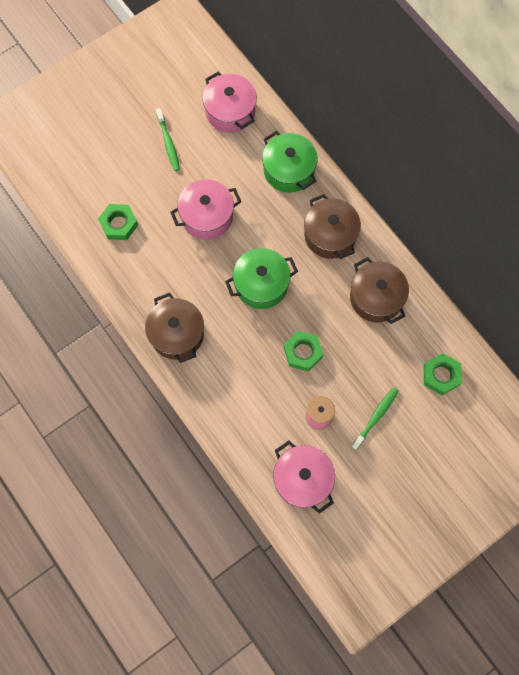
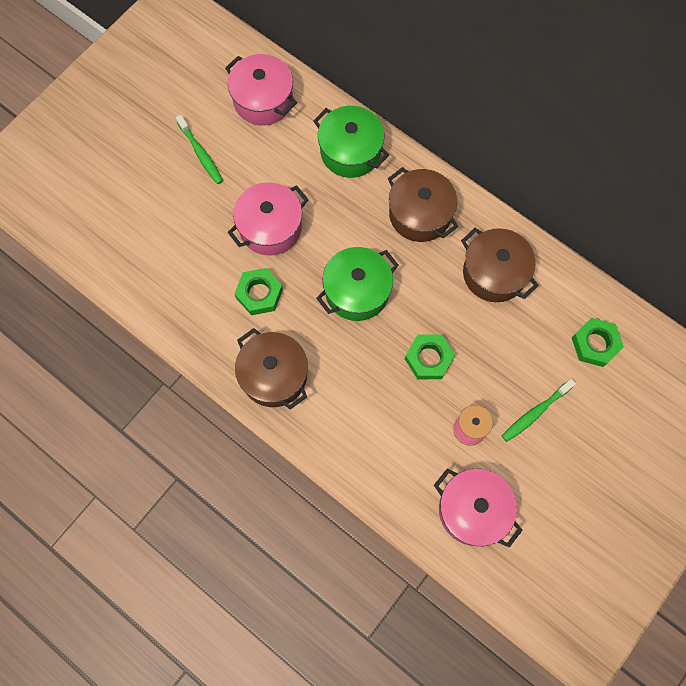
camera: 15 degrees left, 0 degrees up
green nut [98,204,138,240] -> green nut moved to [235,268,283,315]
green toothbrush [351,387,399,450] -> green toothbrush turned 150 degrees counterclockwise [502,379,576,442]

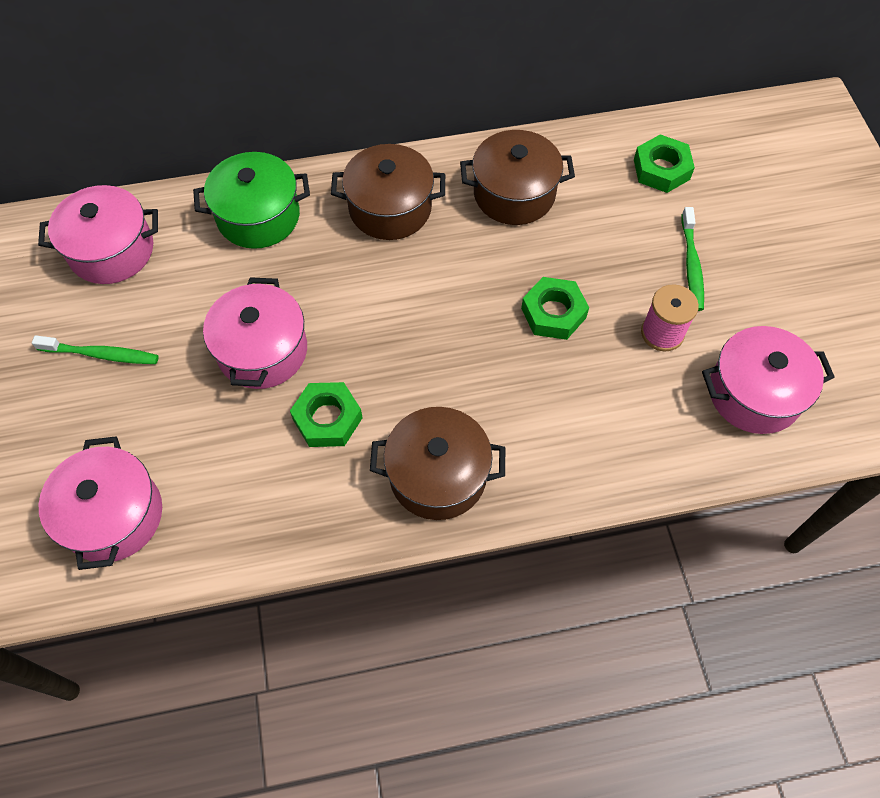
camera: 50 degrees left, 10 degrees down
green pot [316,247,398,321] -> none
none -> pink pot [39,436,162,570]

